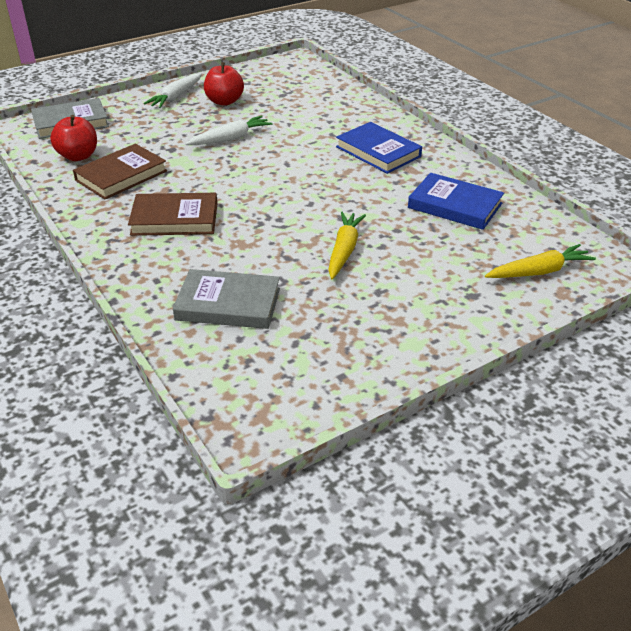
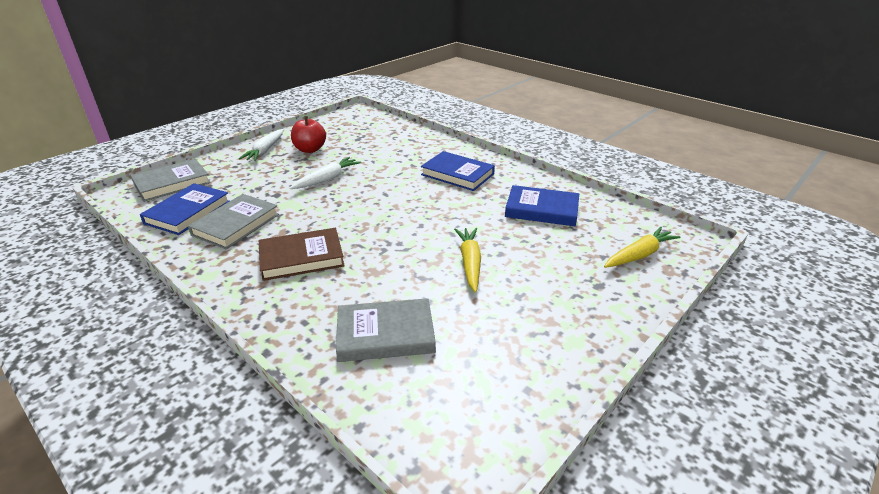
camera: 15 degrees left, 5 degrees down
red apple [50,115,97,161] -> blue book [140,183,229,235]
brown book [73,144,167,200] -> grey book [188,194,279,249]

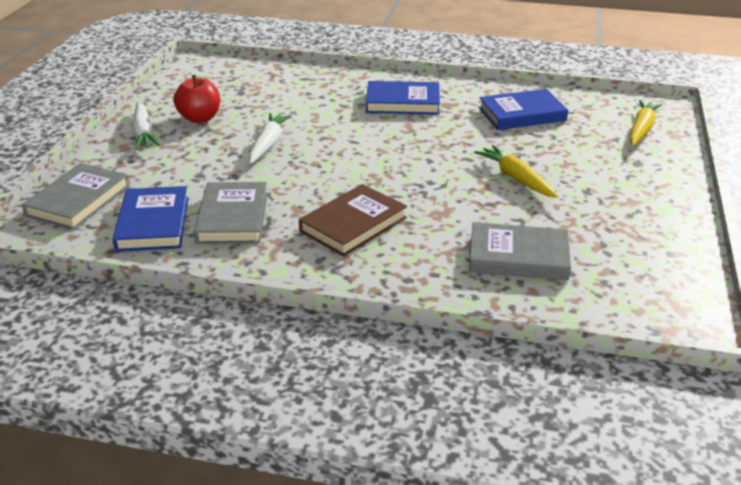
camera: 30 degrees left, 0 degrees up
grey book [336,298,436,362] -> grey book turned 45 degrees clockwise [469,222,571,280]

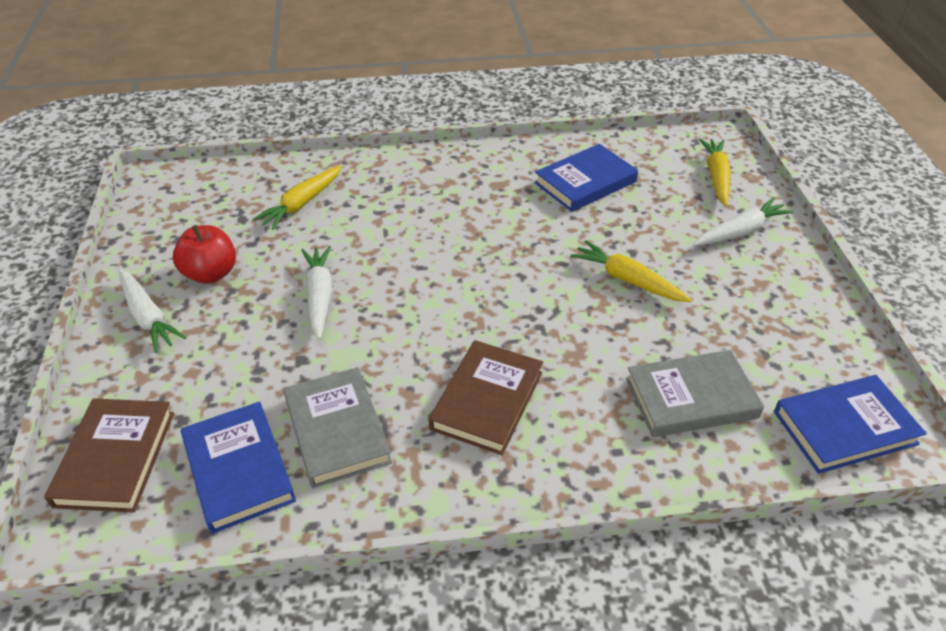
camera: 20 degrees left, 10 degrees up
grey book [22,163,129,230] -> brown book [44,398,174,513]
blue book [366,81,440,115] -> blue book moved to [774,375,927,474]
none -> yellow carrot [252,165,342,230]
none -> white carrot [693,197,794,246]

